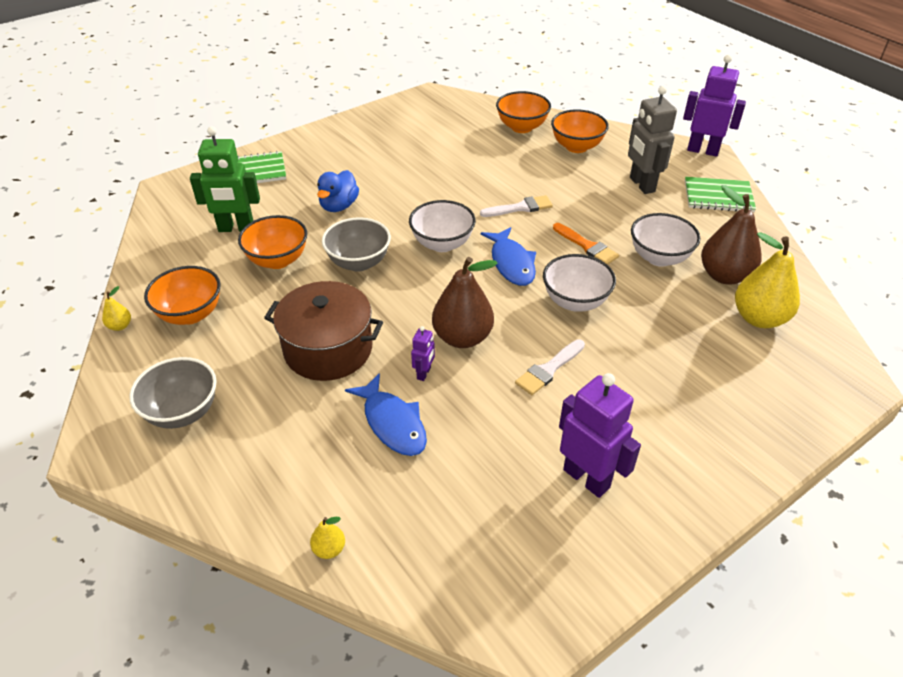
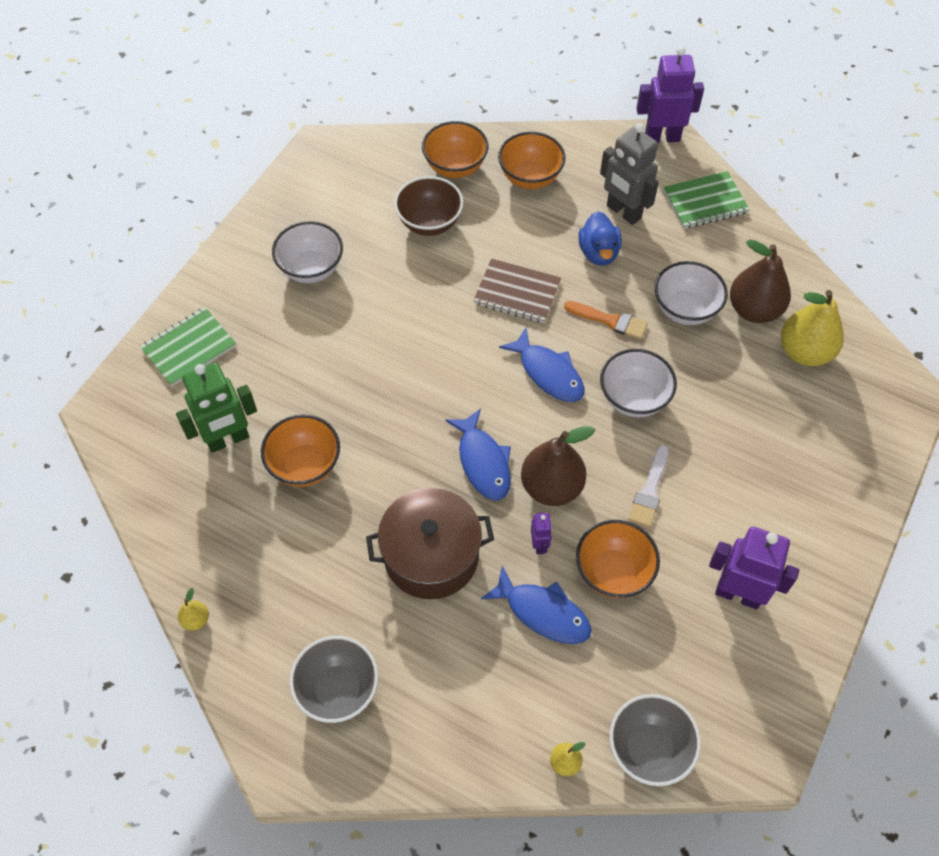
camera: 25 degrees left, 15 degrees up
orange bowl [144,266,221,325] -> orange bowl moved to [576,520,660,598]
blue duck [317,170,359,212] -> blue duck moved to [578,211,622,266]
grey bowl [322,217,391,272] -> grey bowl moved to [609,694,701,786]
white bowl [409,200,476,252] -> white bowl moved to [272,221,343,283]
white brush [480,195,553,217] -> brown notebook [473,258,561,323]
none -> brown bowl [394,176,463,236]
none -> blue fish [445,408,511,500]

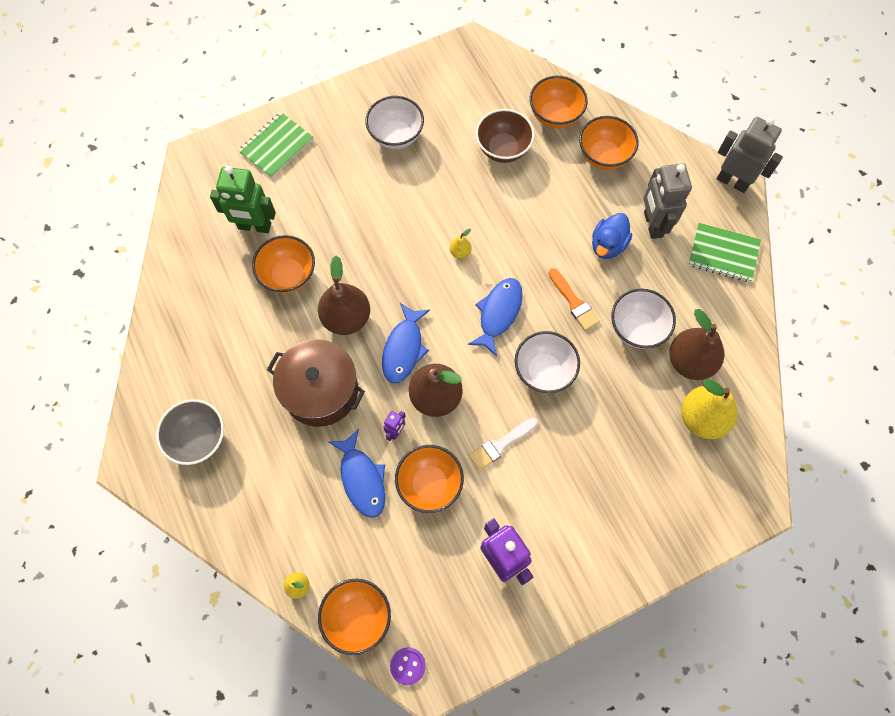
camera: 35 degrees right, 10 degrees up
green notebook [140,307,236,386] -> green notebook turned 45 degrees counterclockwise [238,112,313,178]
yellow pear [178,588,209,631] -> yellow pear moved to [450,229,471,259]
brown notebook [473,258,561,323] -> none
blue fish [499,328,585,402] -> blue fish turned 150 degrees counterclockwise [468,278,523,356]
grey bowl [609,694,701,786] -> orange bowl [318,579,391,655]
purple robot [636,46,704,143] -> grey robot [717,117,783,193]
none -> brown pear [318,256,370,335]
none -> purple button [390,647,426,685]

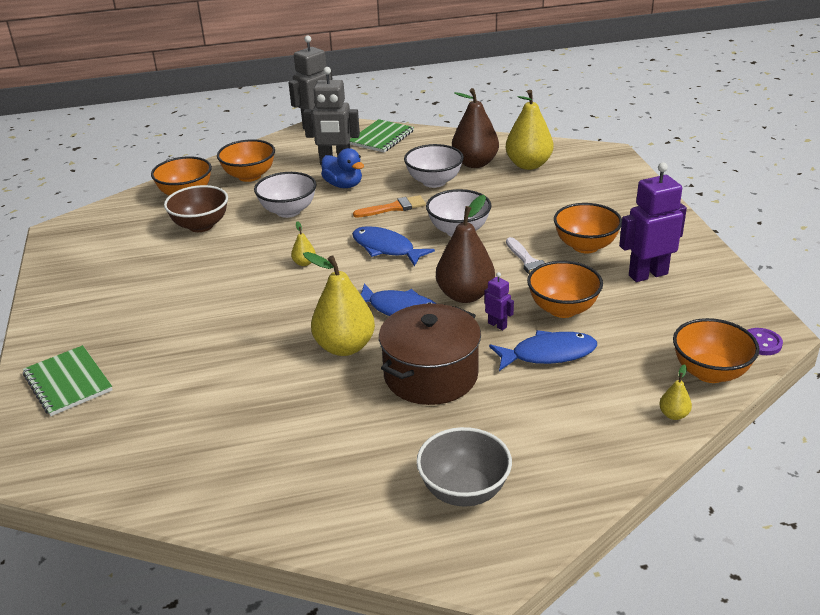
camera: 75 degrees left, 35 degrees down
green robot [210,166,276,233] -> none
orange bowl [252,235,315,293] -> orange bowl moved to [554,203,622,253]
brown pear [318,256,370,335] -> yellow pear [303,252,375,356]
white bowl [366,96,424,149] -> white bowl moved to [254,172,317,218]

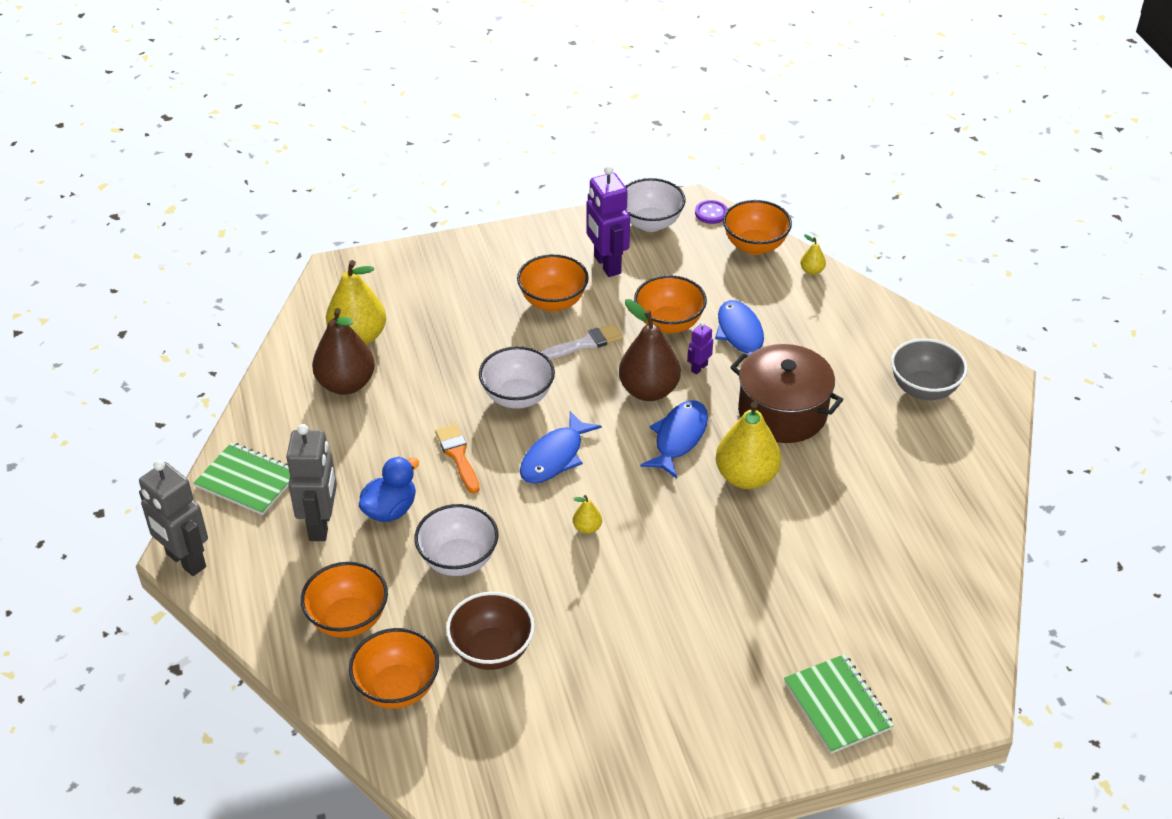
camera: 95 degrees left, 10 degrees up
green notebook [22,345,112,416] -> green notebook turned 75 degrees counterclockwise [784,654,894,754]
white bowl [404,144,464,188] -> white bowl moved to [625,178,686,232]

